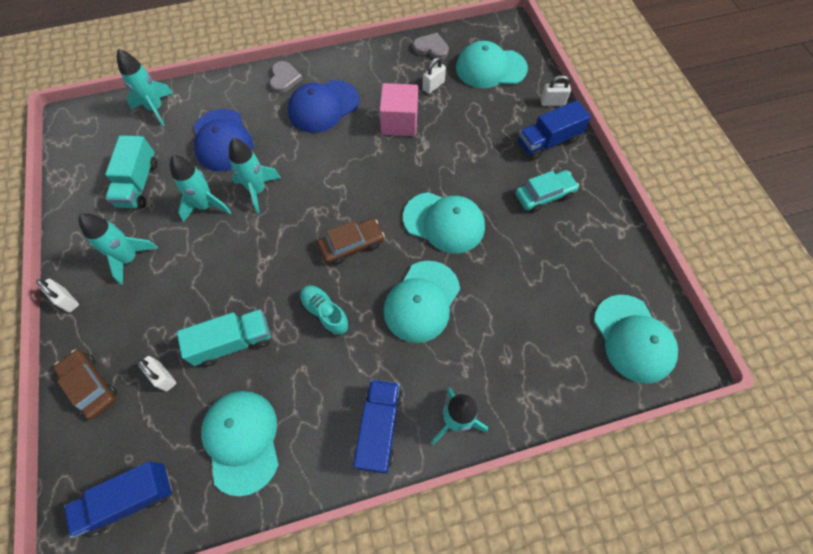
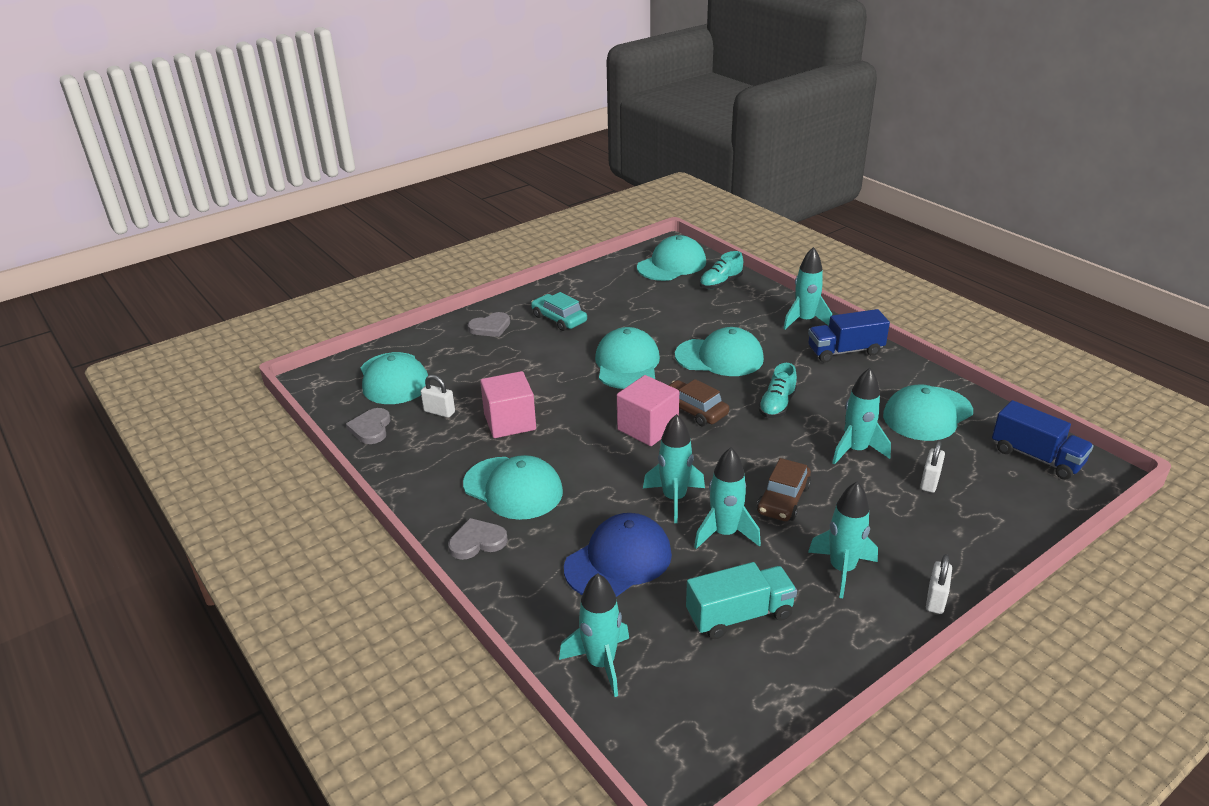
camera: 110 degrees left, 30 degrees down
brown car [53,349,117,419] -> brown car moved to [757,458,811,521]
turquoise truck [177,309,270,367] -> turquoise rocket [832,368,891,465]
blue cap [288,80,359,133] -> turquoise cap [463,455,563,520]
blue truck [518,100,591,160] -> grey heart [468,312,510,337]
white padlock [541,75,571,106] -> none
none -> pink cube [617,375,679,446]
none -> turquoise shoe [700,251,743,289]

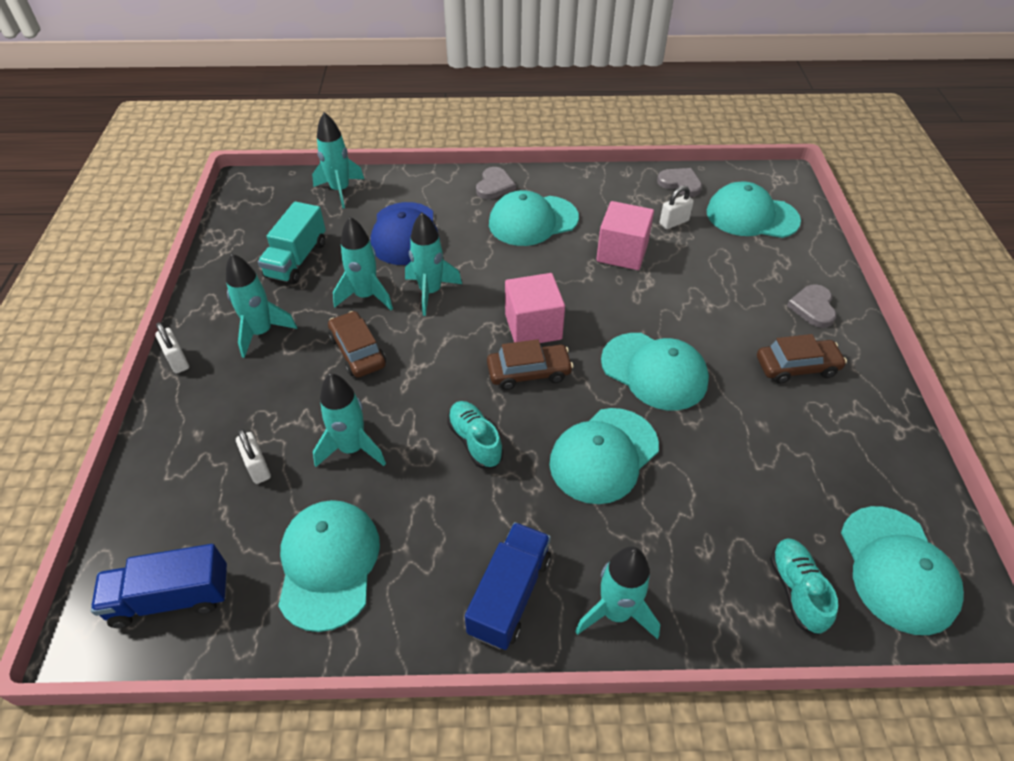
camera: 125 degrees right, 15 degrees up
turquoise car [531,292,587,331] -> brown car [757,334,847,384]

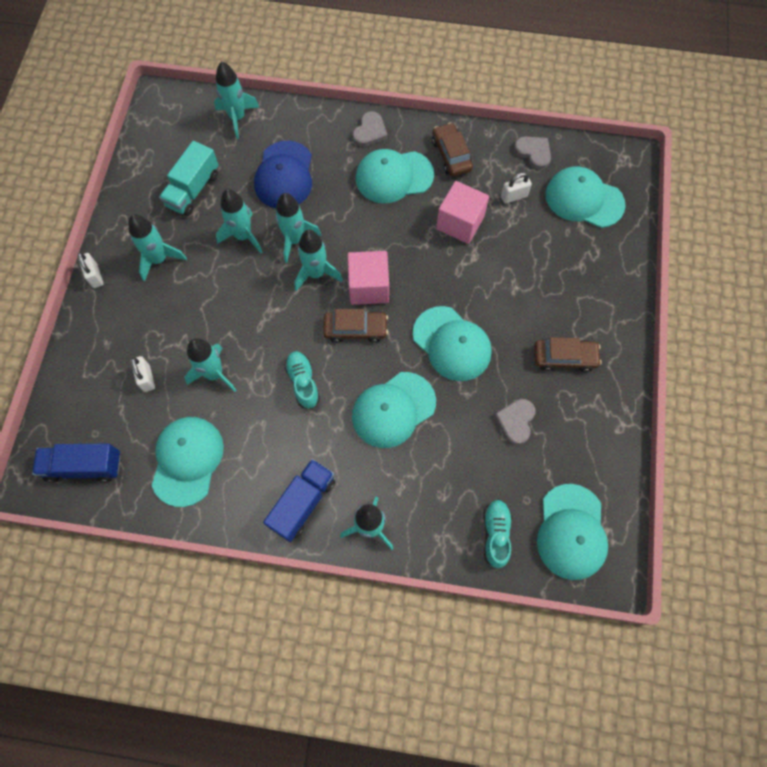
camera: 10 degrees right, 20 degrees up
brown car [328,311,386,378] -> brown car moved to [432,122,473,176]
grey heart [787,284,836,328] -> grey heart moved to [494,399,535,445]
none -> turquoise rocket [295,229,343,291]

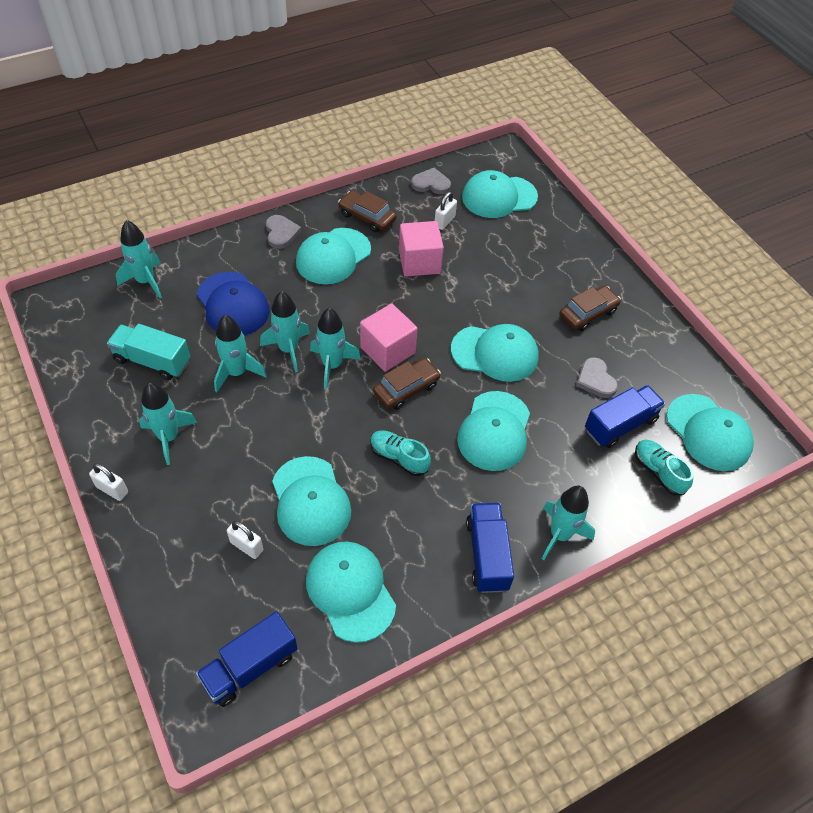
camera: 40 degrees left, 15 degrees down
turquoise truck [159,141,219,216] -> turquoise truck turned 120 degrees clockwise [107,324,190,380]
turquoise rocket [184,338,237,392] -> turquoise cap [272,456,351,546]
none -> blue truck [585,385,665,448]

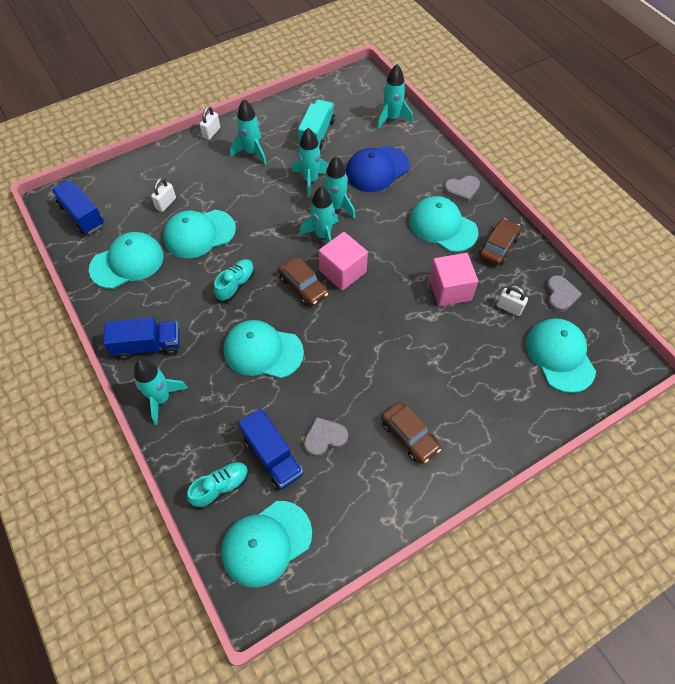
camera: 90 degrees right, 5 degrees up
turquoise cap [451,324,539,382] -> none

